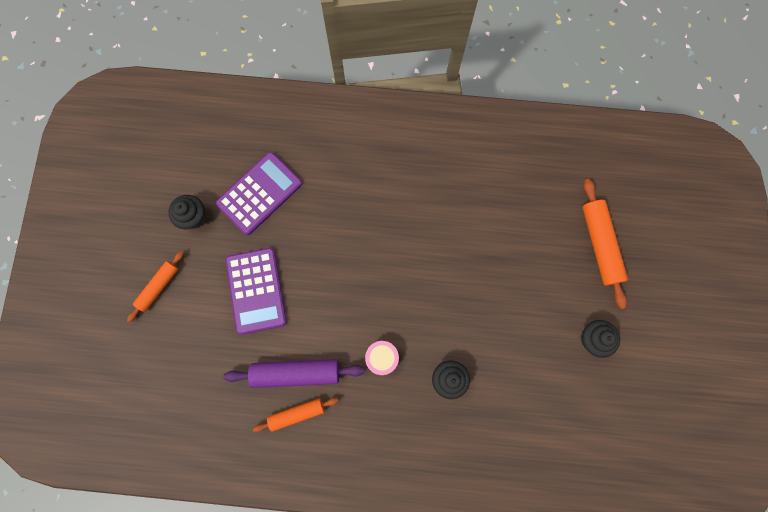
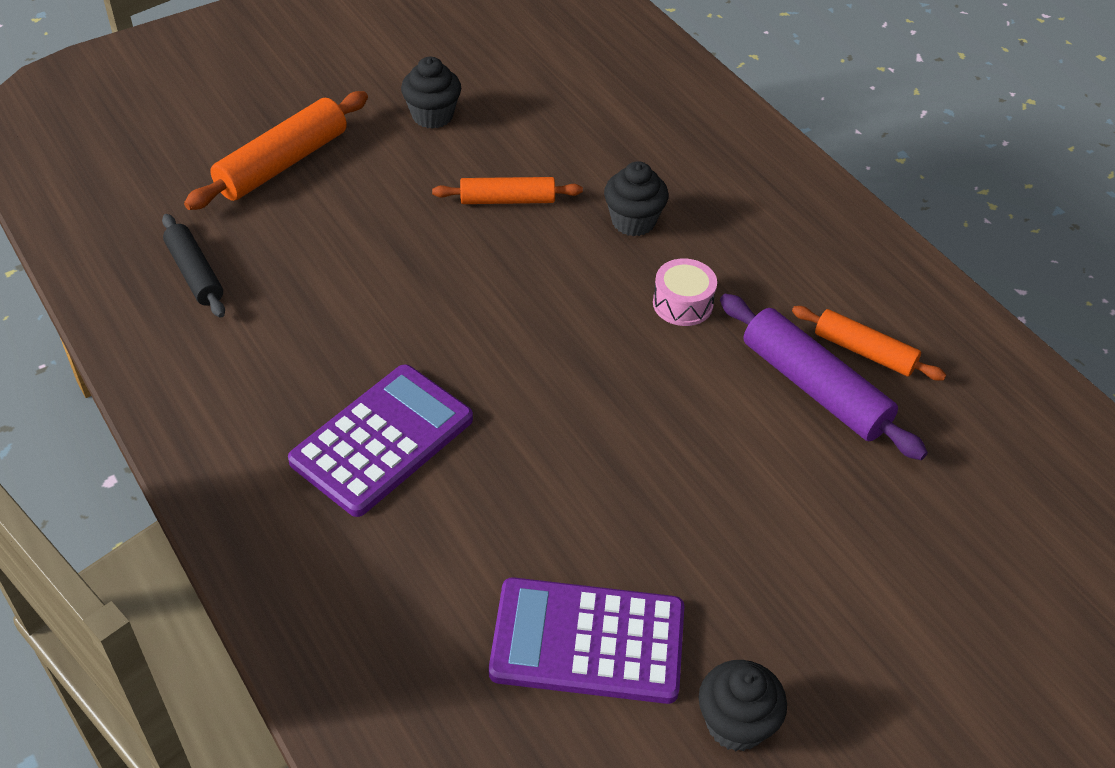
camera: 130 degrees left, 30 degrees down
orange rolling pin [127,251,184,322] -> orange rolling pin moved to [432,177,583,204]
purple calculator [226,248,287,335] -> purple calculator moved to [288,364,473,517]
none -> black rolling pin [162,214,225,318]

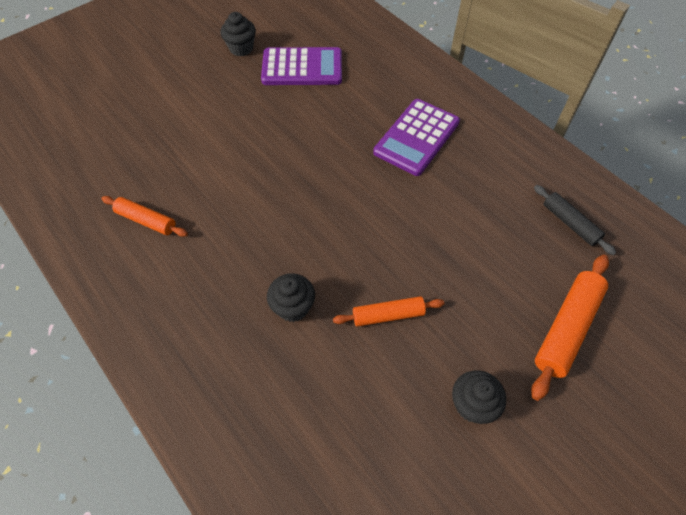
camera: 175 degrees right, 10 degrees up
pink drum [653,259,717,326] -> none
purple rolling pin [720,294,928,460] -> none

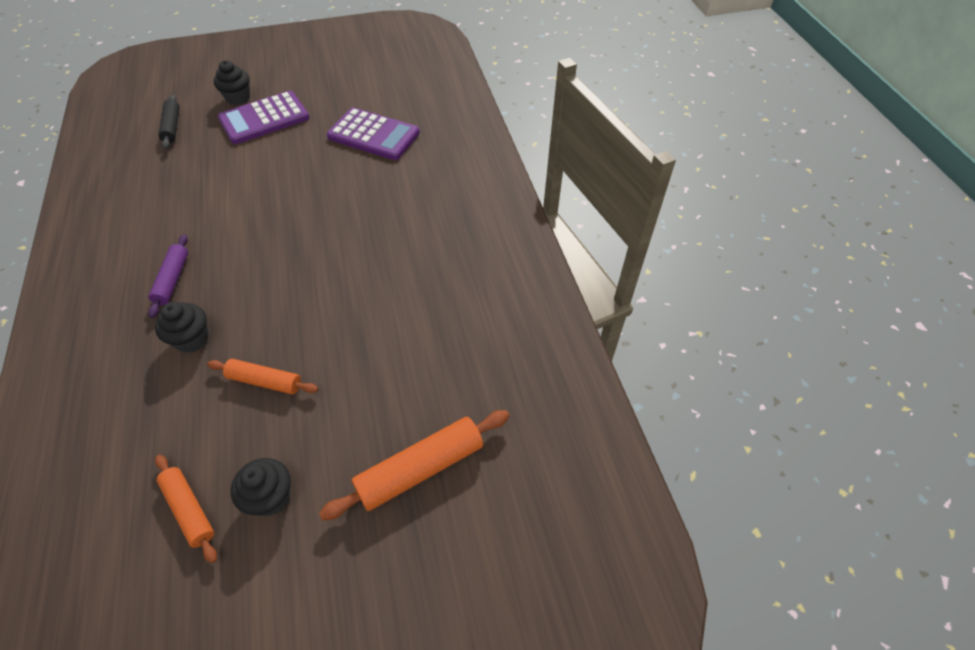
camera: 25 degrees right, 5 degrees down
orange rolling pin [101,196,188,237] -> orange rolling pin moved to [155,455,217,563]
black cupcake [220,12,256,56] -> black cupcake moved to [213,60,250,105]
purple calculator [373,99,460,176] -> purple calculator moved to [218,91,309,144]
black rolling pin [534,185,616,255] -> black rolling pin moved to [158,95,180,149]
none -> purple rolling pin [148,234,188,318]

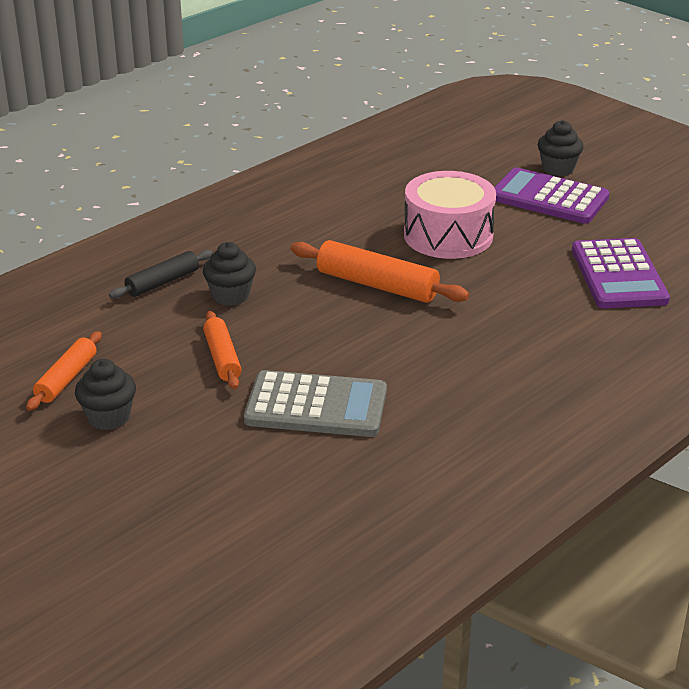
camera: 60 degrees right, 20 degrees down
purple rolling pin [148,234,188,318] -> none
black rolling pin [158,95,180,149] -> black rolling pin moved to [109,250,213,299]
orange rolling pin [319,410,509,520] -> orange rolling pin moved to [291,240,469,303]
none -> grey calculator [244,370,387,437]
none -> pink drum [404,171,496,259]

